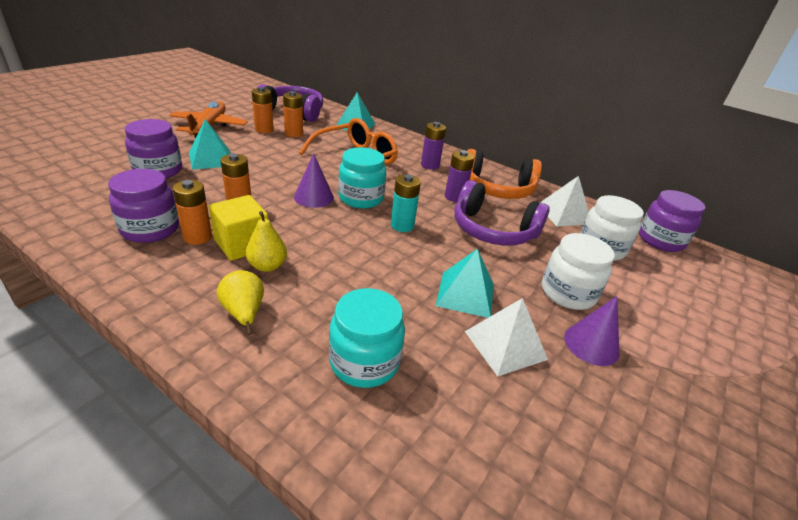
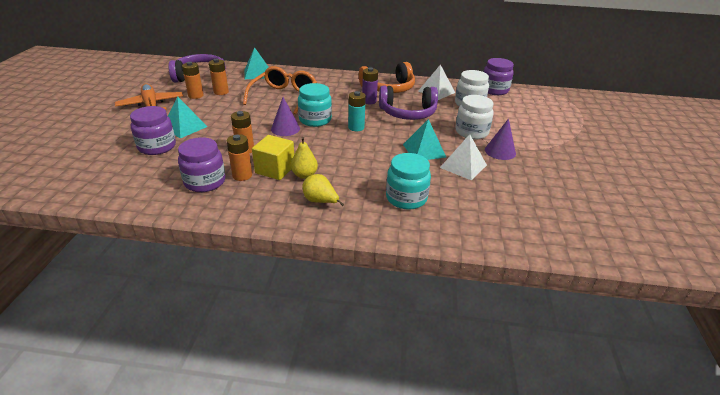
camera: 25 degrees left, 0 degrees up
purple battery [421,122,446,170] -> none

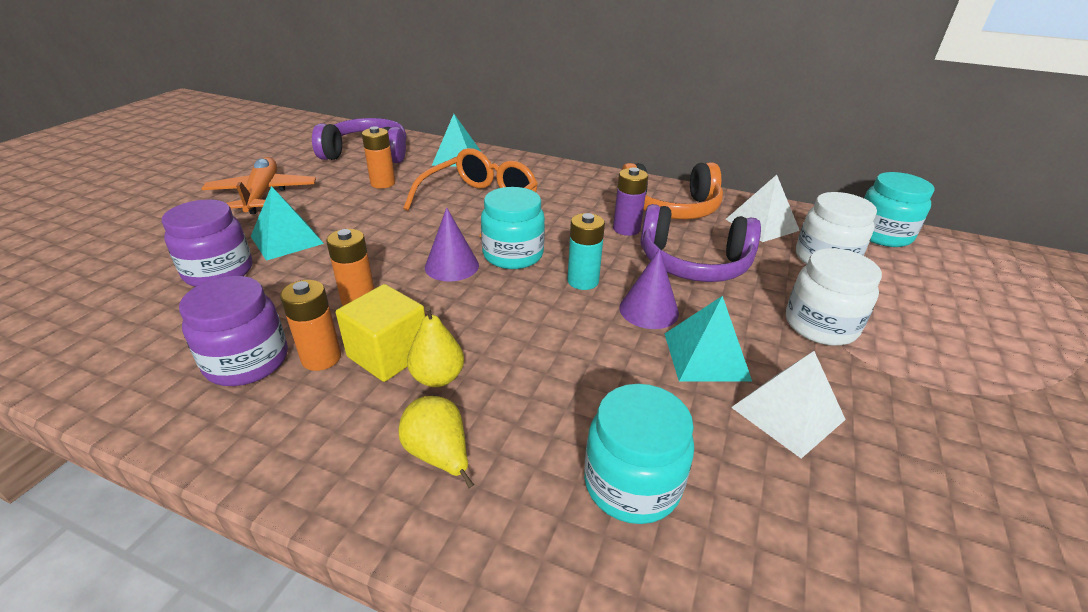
camera: 15 degrees right, 0 degrees up
orange battery [182,62,204,99] -> none
purple jar [483,58,514,95] -> turquoise jar [864,172,935,247]
purple cone [485,118,516,160] -> purple cone moved to [619,249,679,329]

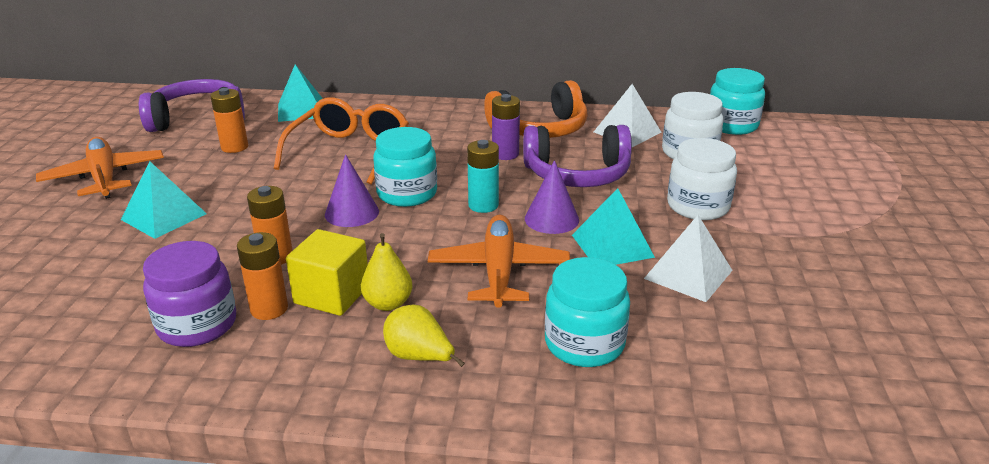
camera: 15 degrees left, 5 degrees down
purple jar [162,199,252,287] -> none
none -> orange plane [428,215,570,308]

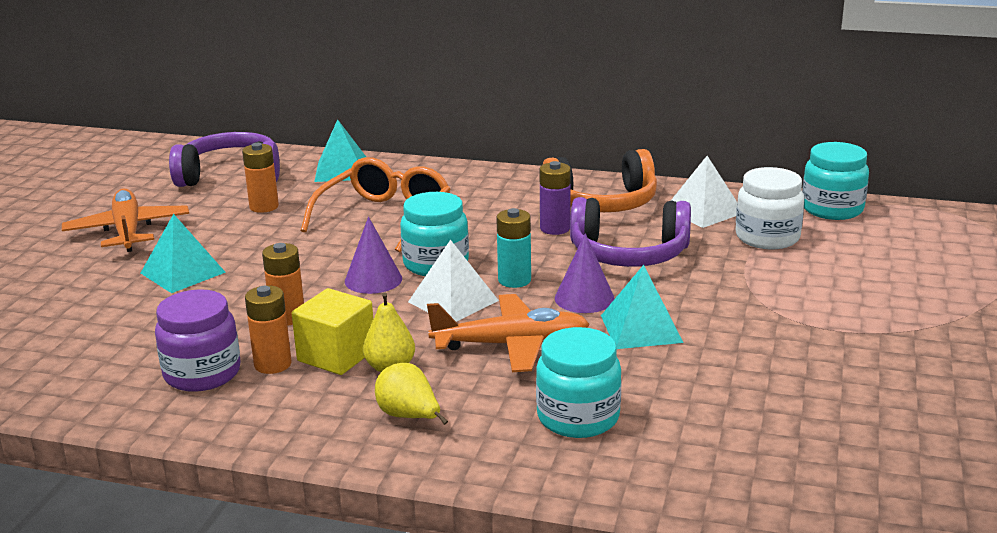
camera: 10 degrees right, 5 degrees down
orange plane [428,215,570,308] -> orange plane turned 75 degrees clockwise [427,294,590,372]
white pyramid [644,215,733,302] -> white pyramid moved to [408,240,499,322]
white jar [667,138,737,220] -> none

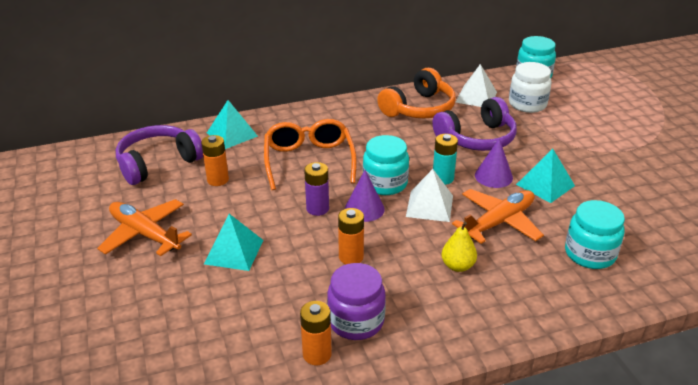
camera: 35 degrees left, 10 degrees up
orange battery [245,286,292,374] -> orange battery moved to [300,301,332,365]
yellow cube [292,288,373,375] -> none
yellow pear [375,363,448,425] -> none
purple battery [540,161,571,235] -> purple battery moved to [304,162,329,216]

